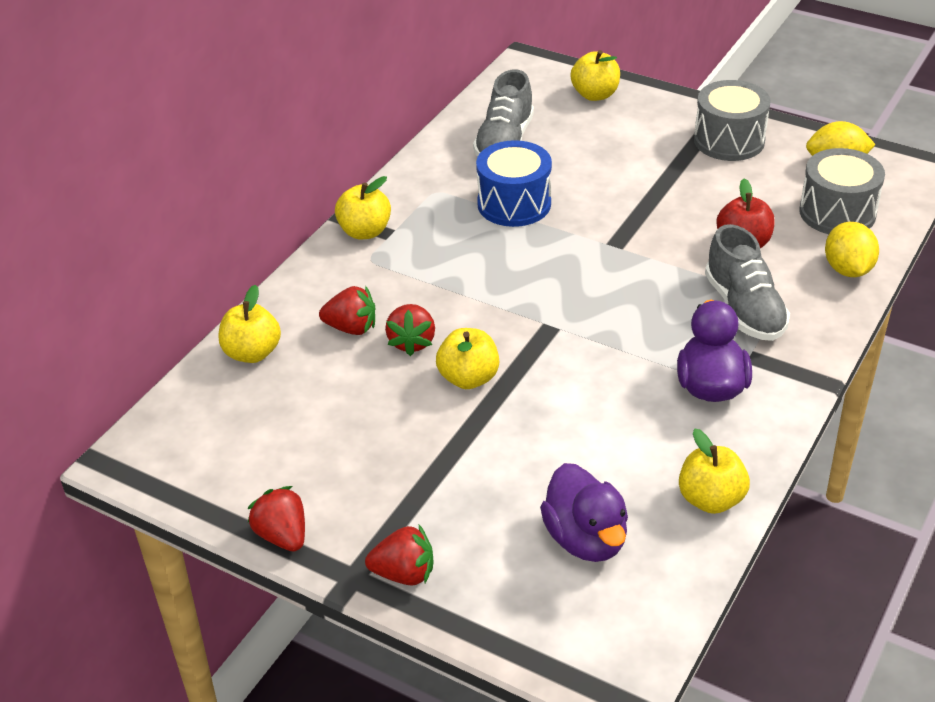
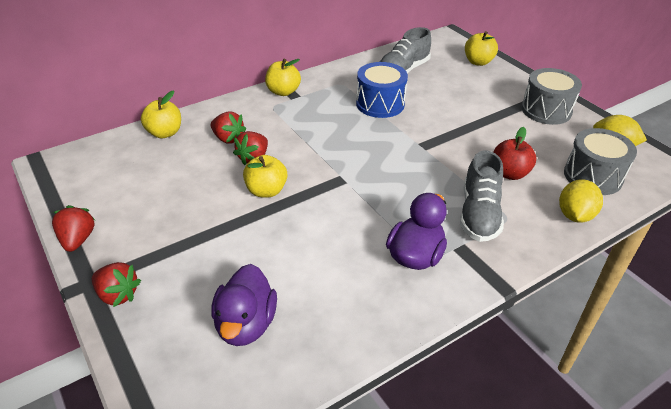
camera: 25 degrees right, 0 degrees up
yellow apple [679,429,750,514] -> none

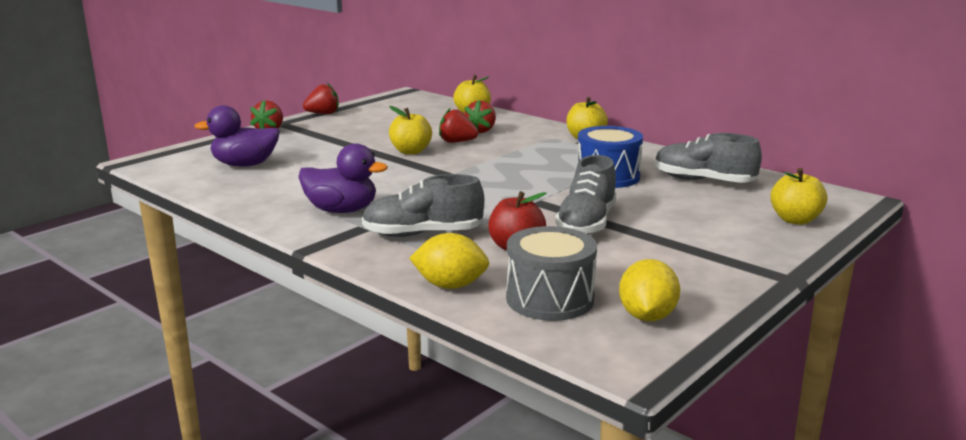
camera: 75 degrees right, 20 degrees down
grey drum [521,68,582,125] -> none
none -> grey shoe [555,155,616,235]

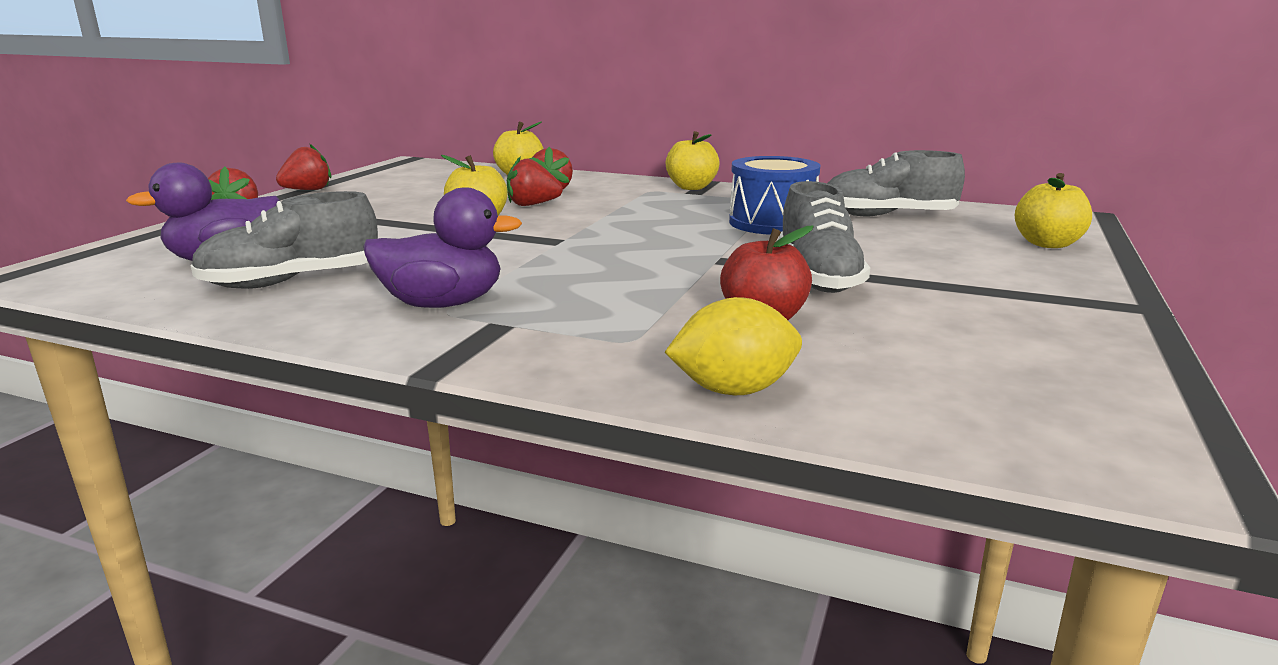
camera: 20 degrees left, 0 degrees up
grey shoe [362,174,484,237] -> grey shoe moved to [191,191,378,289]
grey drum [506,226,597,321] -> none
yellow lemon [619,259,680,321] -> none

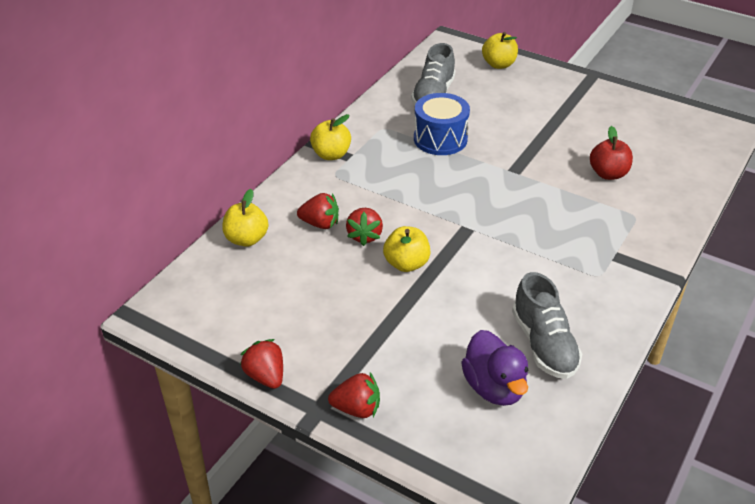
camera: 80 degrees left, 20 degrees up
purple duck [363,187,522,308] -> none
yellow lemon [665,297,802,395] -> none
grey shoe [779,181,870,293] -> none

